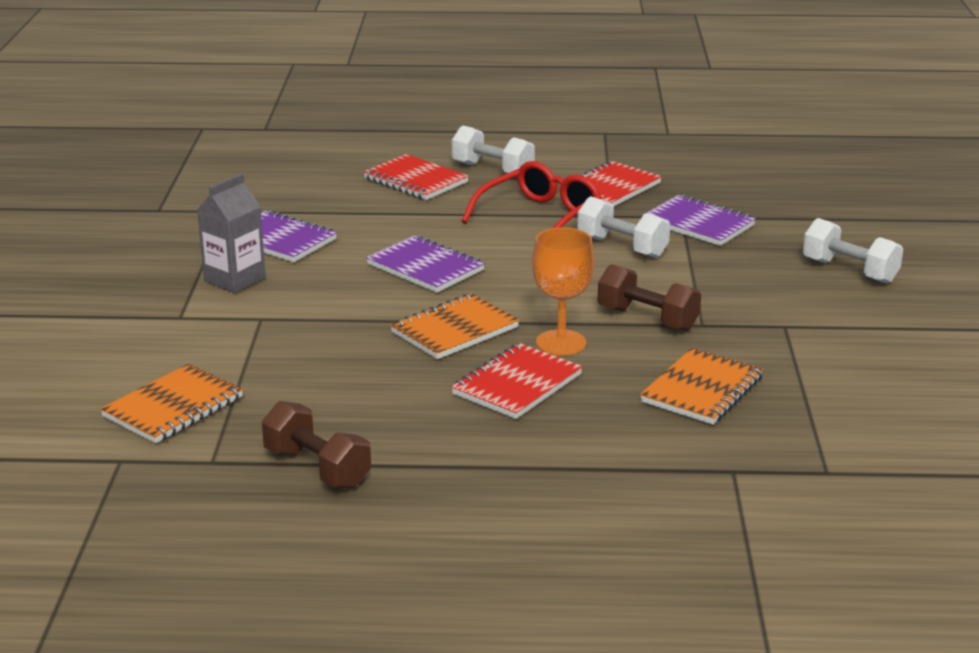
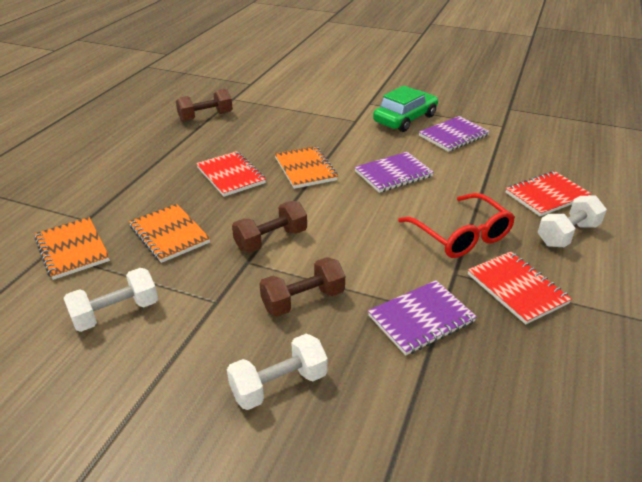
camera: 110 degrees right, 10 degrees up
orange notebook [100,364,243,443] -> orange notebook moved to [34,217,110,280]
grey carton [197,173,266,293] -> green car [373,86,438,132]
orange goblet [532,227,594,355] -> none
white dumbbell [577,196,670,258] -> white dumbbell moved to [63,268,158,332]
none -> brown dumbbell [259,257,345,317]

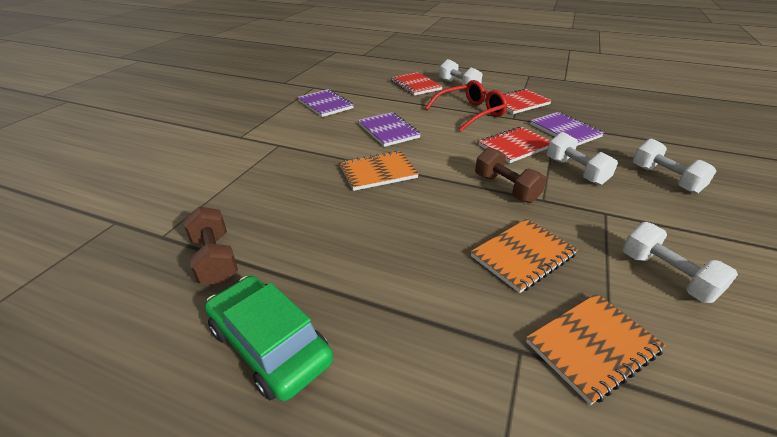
camera: 90 degrees left, 0 degrees up
red notebook [196,151,266,197] -> red notebook moved to [479,126,550,163]
brown dumbbell [259,257,345,317] -> white dumbbell [547,132,618,185]
green car [373,86,438,132] -> green car moved to [205,276,333,401]

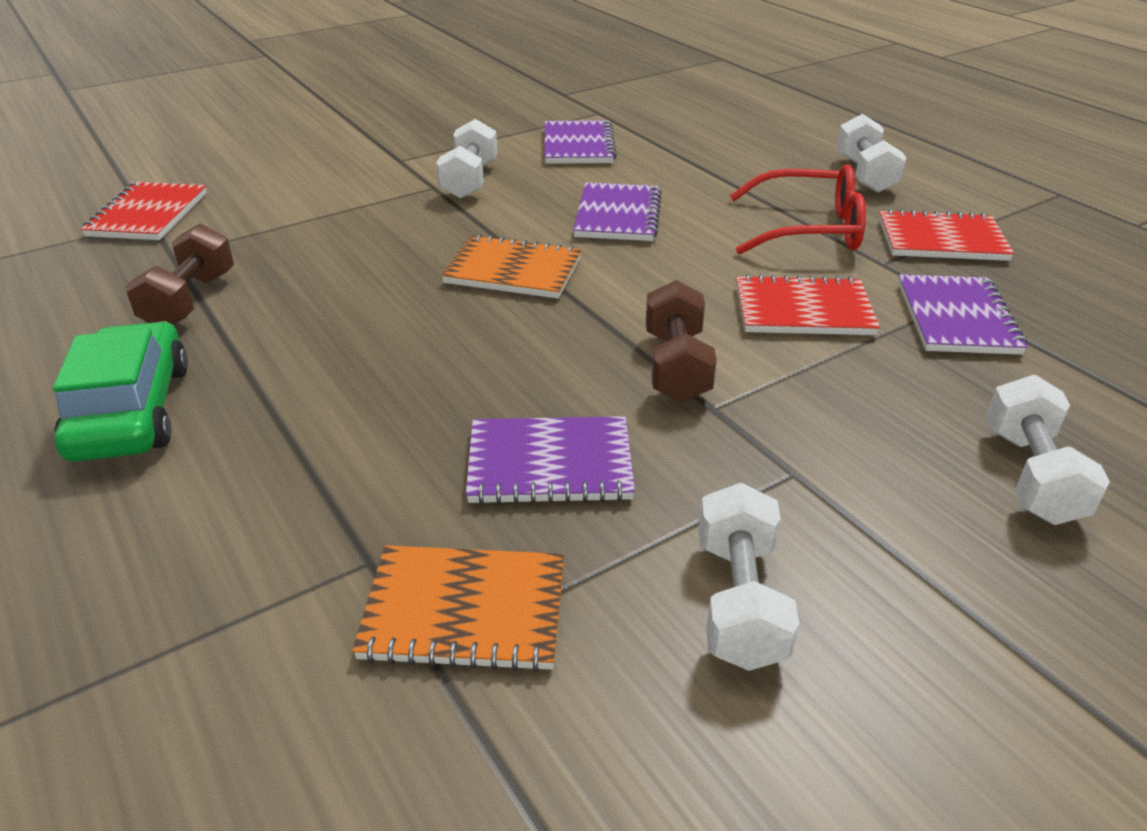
camera: 35 degrees right, 0 degrees up
red notebook [391,72,443,96] -> red notebook moved to [81,182,207,240]
orange notebook [471,218,578,293] -> purple notebook [466,416,635,505]
white dumbbell [547,132,618,185] -> white dumbbell moved to [436,119,497,199]

